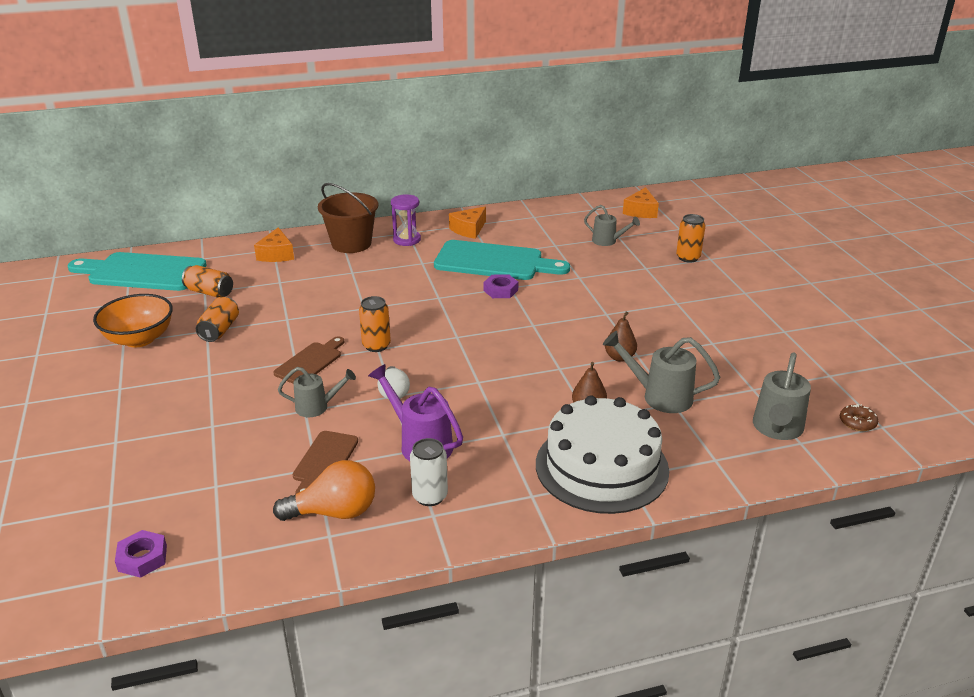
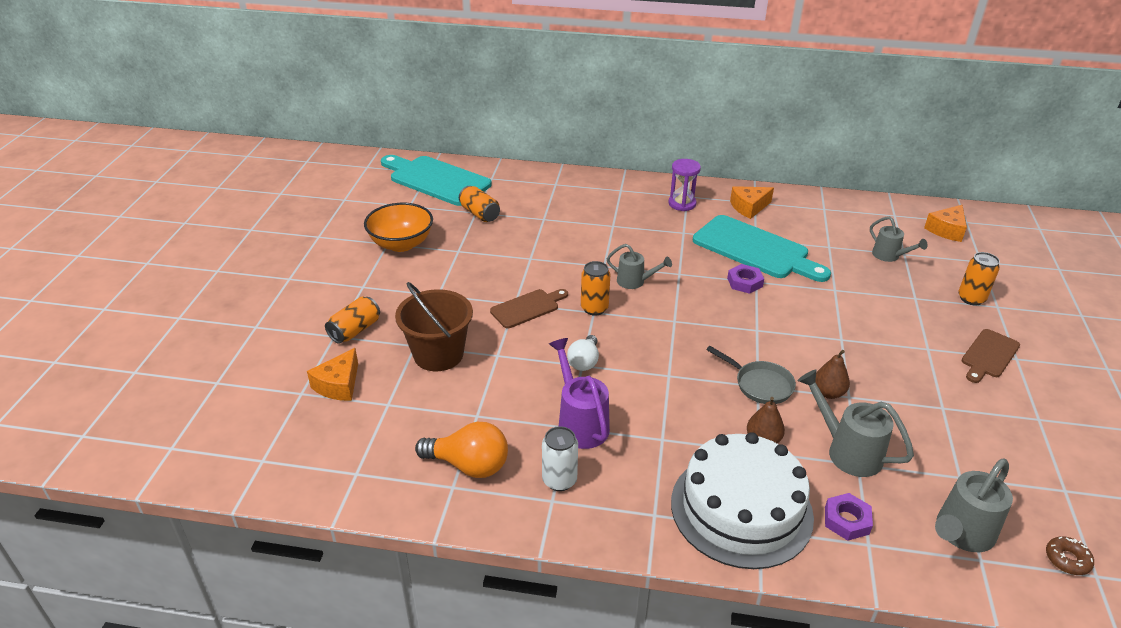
camera: 25 degrees right, 5 degrees up
purple nut [115,530,167,578] -> purple nut moved to [825,493,873,541]
orange can [196,297,239,342] -> orange can moved to [325,297,380,344]
orange cheese [254,227,294,262] -> orange cheese moved to [307,348,358,401]
grey watering can [278,367,356,417] -> grey watering can moved to [607,244,672,289]
brown cutting board [293,431,358,494] -> brown cutting board moved to [961,329,1020,383]
brown bucket [318,183,378,253] -> brown bucket moved to [395,282,473,371]
none -> grey pan [706,346,796,404]

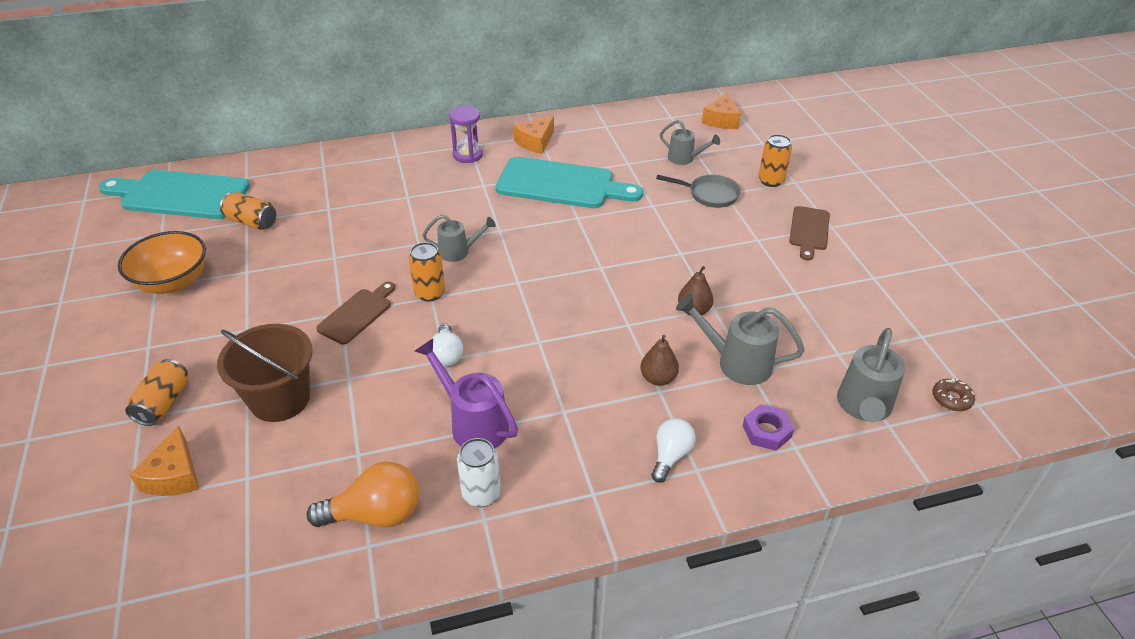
camera: 25 degrees left, 5 degrees up
white cake [671,432,814,569] -> white light bulb [651,418,696,483]
grey pan [706,346,796,404] -> grey pan moved to [656,175,741,208]
purple nut [727,264,764,294] -> none

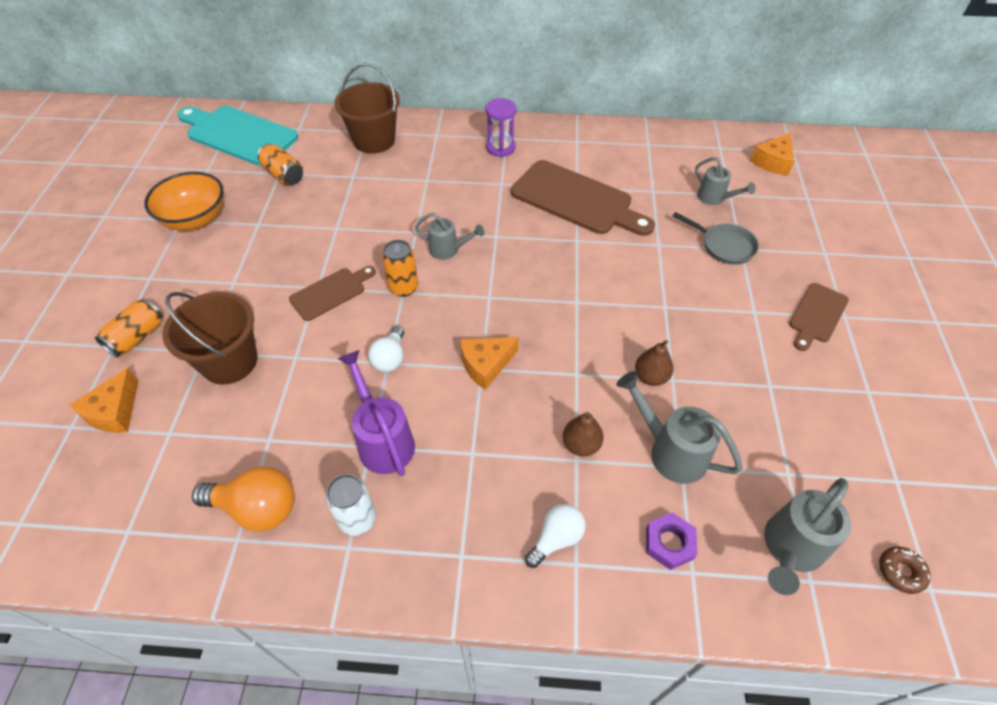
camera: 20 degrees right, 10 degrees up
turquoise cutting board [496,157,643,208] -> brown cutting board [511,160,655,236]
orange cheese [513,116,554,154] -> orange cheese moved to [460,337,519,390]
orange can [759,134,792,187] -> none
none -> brown bucket [334,63,400,154]

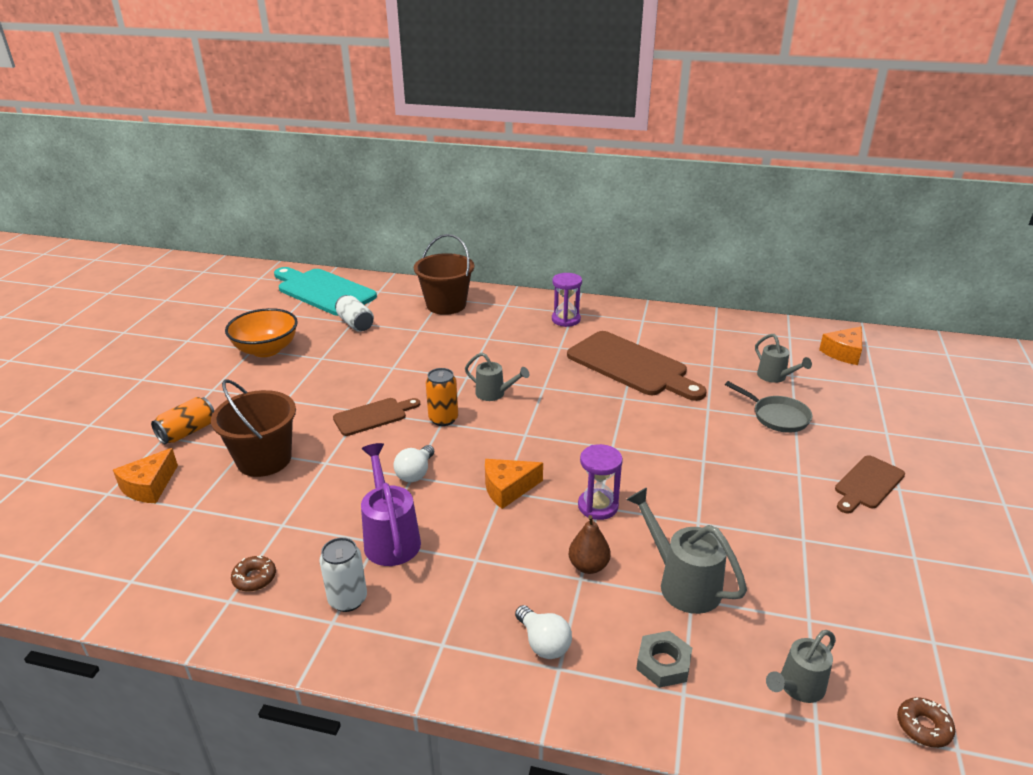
camera: 10 degrees right, 20 degrees down
orange light bulb [192,466,295,531] -> brown donut [231,556,276,592]
orange can [257,144,303,185] -> white can [335,295,374,332]
white light bulb [525,504,586,568] -> white light bulb turned 90 degrees clockwise [515,605,572,659]
brown pear [635,340,674,386] -> none
purple nut [646,513,697,570] -> grey nut [636,631,692,688]
grey watering can [764,478,851,595] -> grey watering can [766,630,836,703], size x0.65
none -> purple hourglass [578,444,623,520]

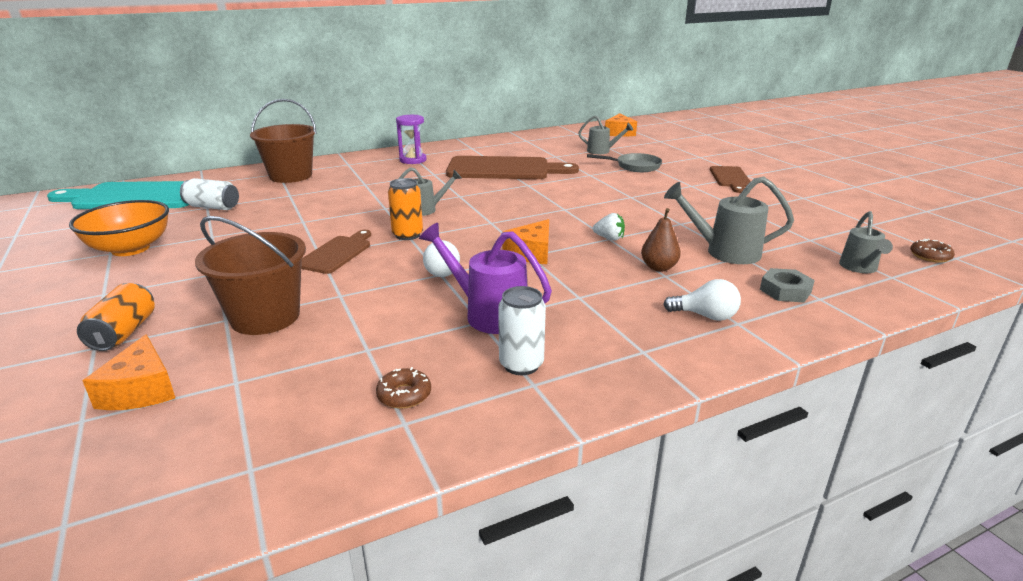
camera: 40 degrees left, 5 degrees down
purple hourglass [578,444,623,520] -> white strawberry [593,213,625,241]

